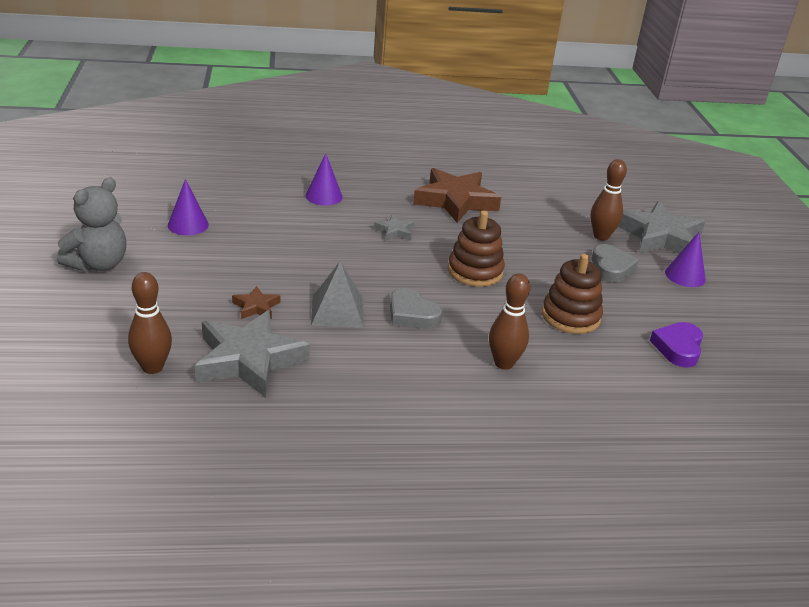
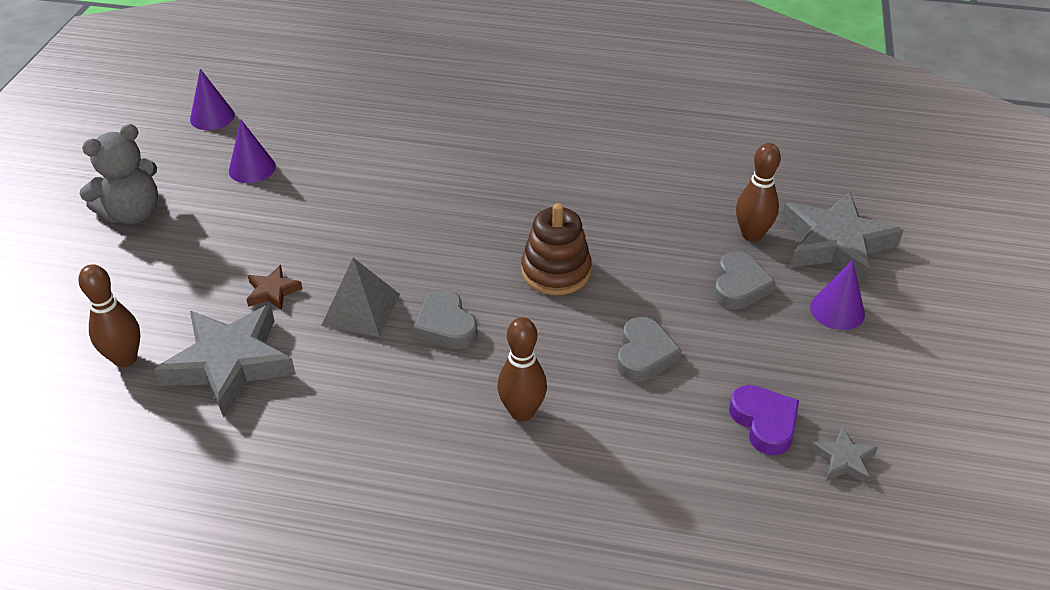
camera: 20 degrees right, 10 degrees up
purple cone [306,153,343,206] -> purple cone moved to [190,69,235,130]
grey star [374,214,415,241] -> grey star moved to [810,426,878,485]
brown star [413,168,501,223] -> none
brown stacking toy [542,254,603,334] -> grey heart [617,317,681,381]
purple heart [650,322,703,368] -> purple heart turned 120 degrees clockwise [729,385,799,455]

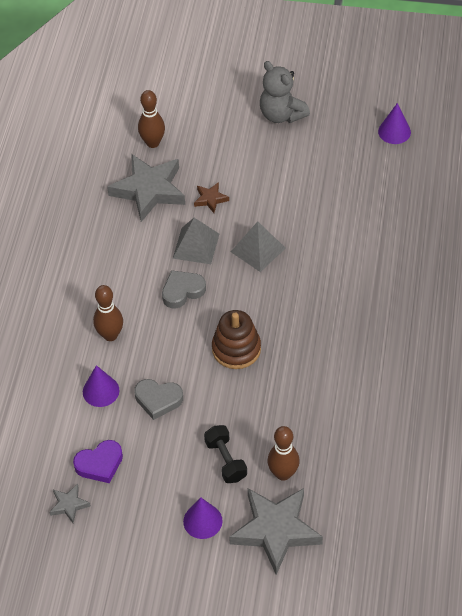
camera: 90 degrees right, 10 degrees up
purple cone [229,120,276,183] -> purple cone moved to [83,365,119,407]
grey heart [714,252,775,310] -> black dumbbell [204,425,247,483]
none -> grey pyramid [231,221,286,272]

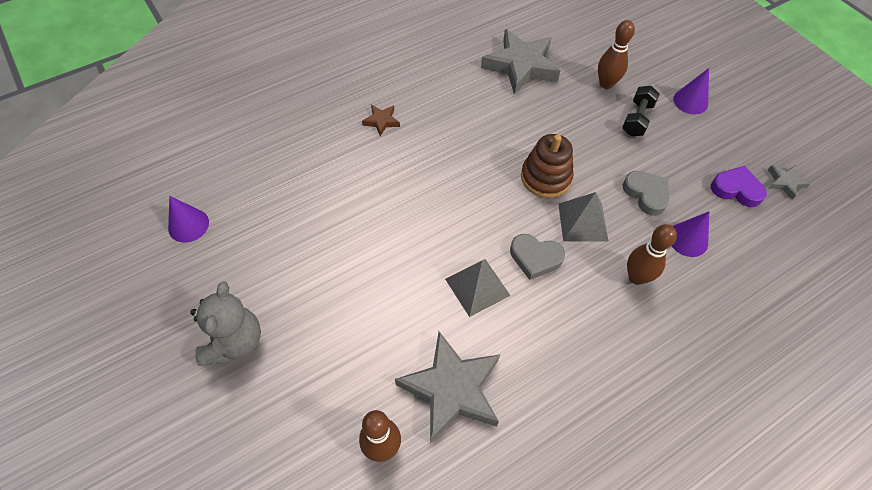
camera: 135 degrees left, 5 degrees up
brown star [194,182,229,213] -> brown star moved to [362,105,400,136]
grey star [229,488,323,575] -> grey star moved to [481,29,560,95]
grey pyramid [231,221,286,272] -> grey pyramid moved to [558,192,609,242]

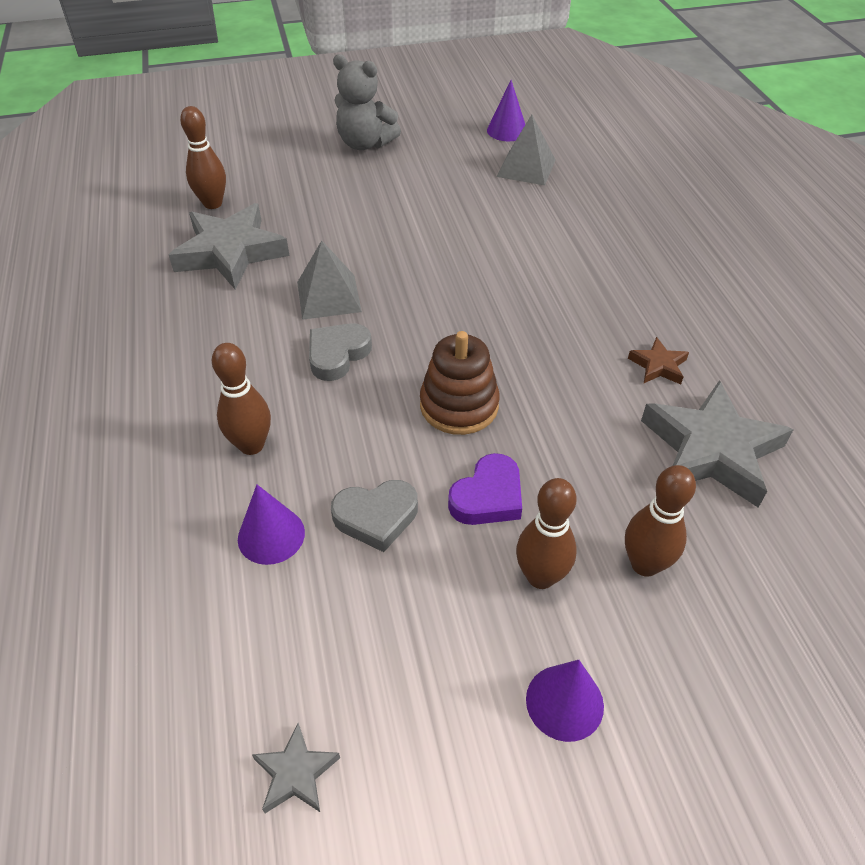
camera: 110 degrees right, 10 degrees down
brown star [362,105,400,136] -> brown star moved to [628,337,689,384]
grey pyramid [558,192,609,242] -> grey pyramid moved to [497,115,556,185]
black dumbbell [622,86,660,136] -> brown bowling pin [516,478,577,589]
purple heart [711,166,767,207] -> purple heart moved to [448,453,522,525]

